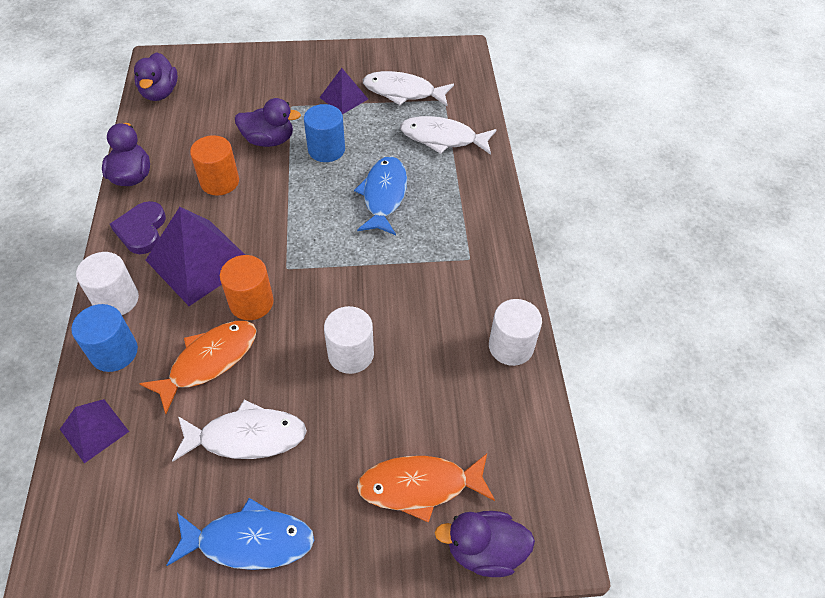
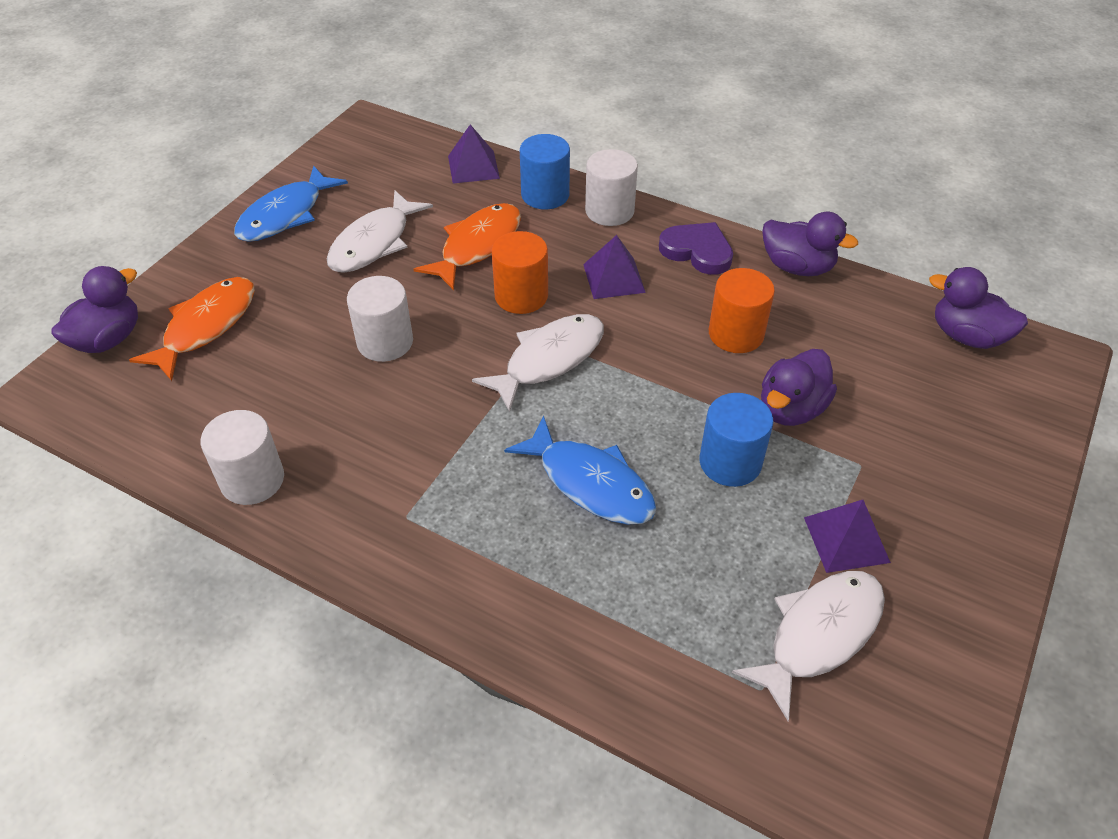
camera: 125 degrees right, 5 degrees down
orange fish [139,321,257,414] -> orange fish turned 135 degrees counterclockwise [414,203,521,290]
purple pyramid [146,207,245,306] -> purple pyramid [583,235,646,299], size x0.55
white fish [400,116,496,155] -> white fish moved to [472,314,604,412]

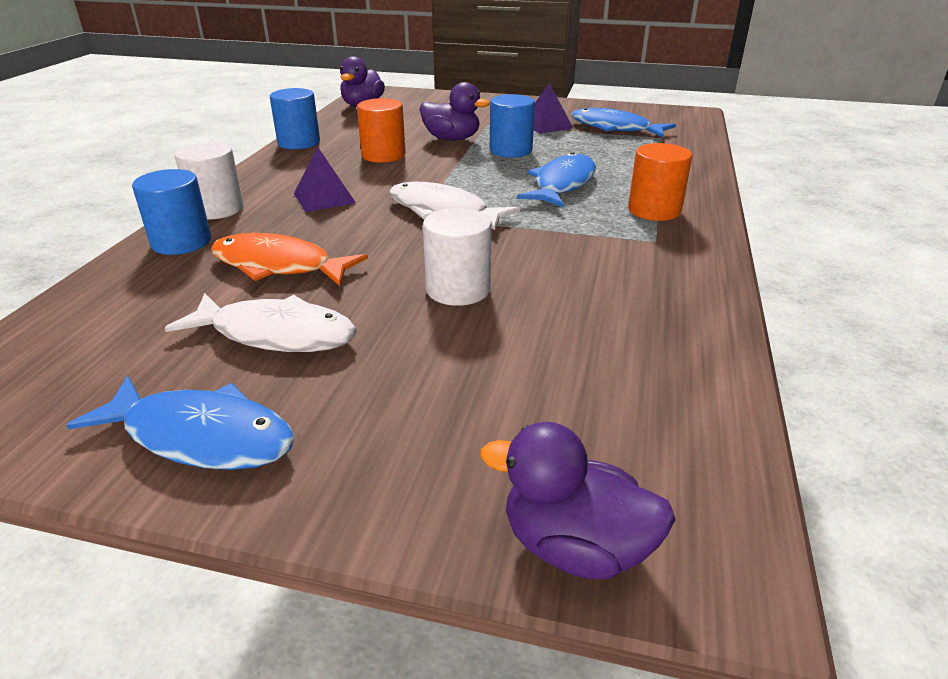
camera: 105 degrees left, 15 degrees down
orange fish [129,277,255,381] -> none
white cylinder [201,410,284,505] -> none
purple pyramid [448,124,500,184] -> none
orange cylinder [491,231,548,314] -> orange cylinder moved to [628,143,692,221]
purple heart [659,222,733,275] -> none
white fish [732,571,885,721] -> blue fish [571,108,676,137]
purple duck [762,212,858,276] -> blue cylinder [270,88,320,149]

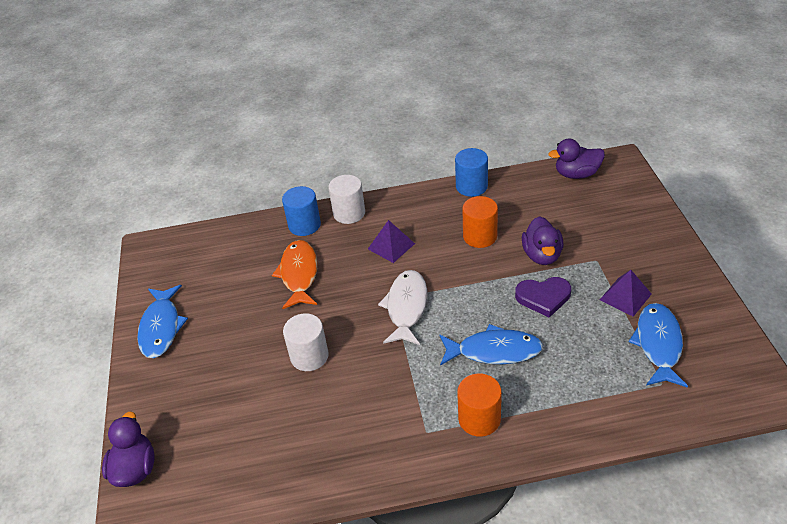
camera: 70 degrees right, 10 degrees up
white fish [165,293,357,352] -> none
blue cylinder [490,94,535,157] -> purple heart [515,277,571,318]

